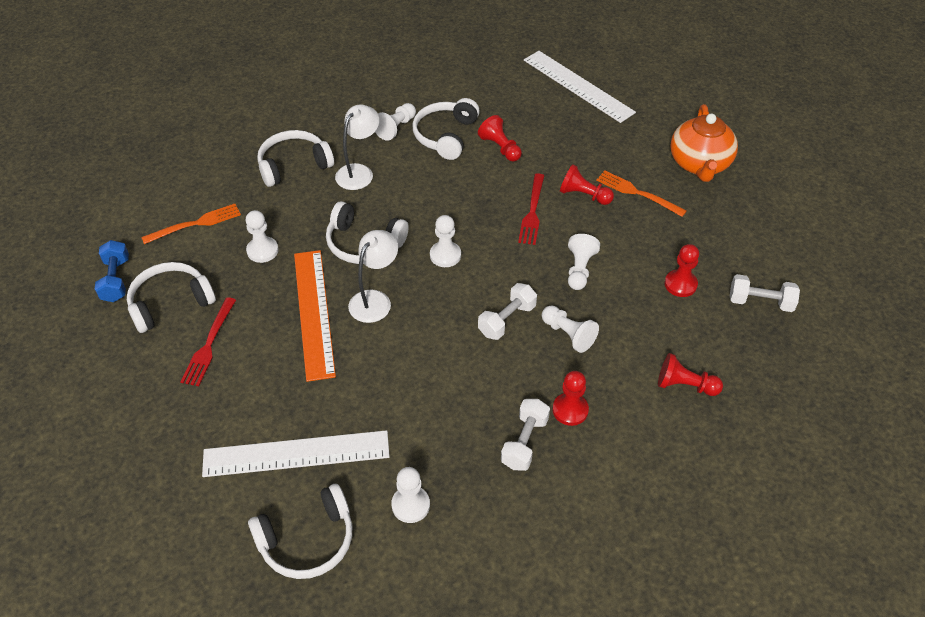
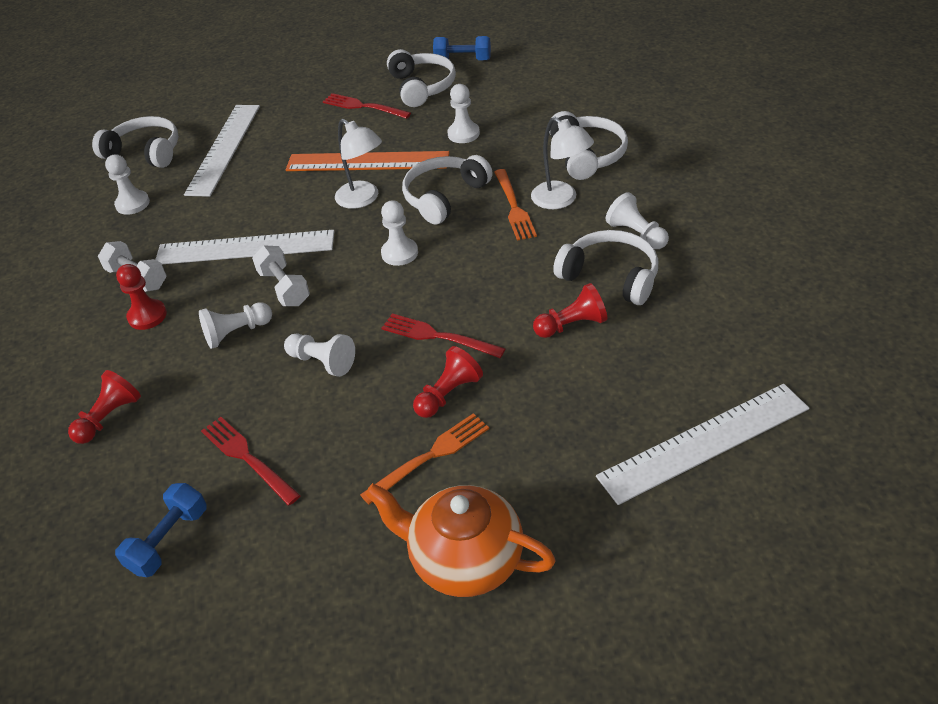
camera: 110 degrees right, 5 degrees down
orange fork [141,204,241,244] -> orange fork moved to [494,169,537,241]
white headphones [248,484,352,579] -> white headphones turned 120 degrees clockwise [92,116,179,168]
red pawn [665,244,699,297] -> red fork [201,417,301,506]
white dumbbell [730,274,800,312] -> blue dumbbell [115,483,207,577]
none -> white ruler [155,230,334,264]

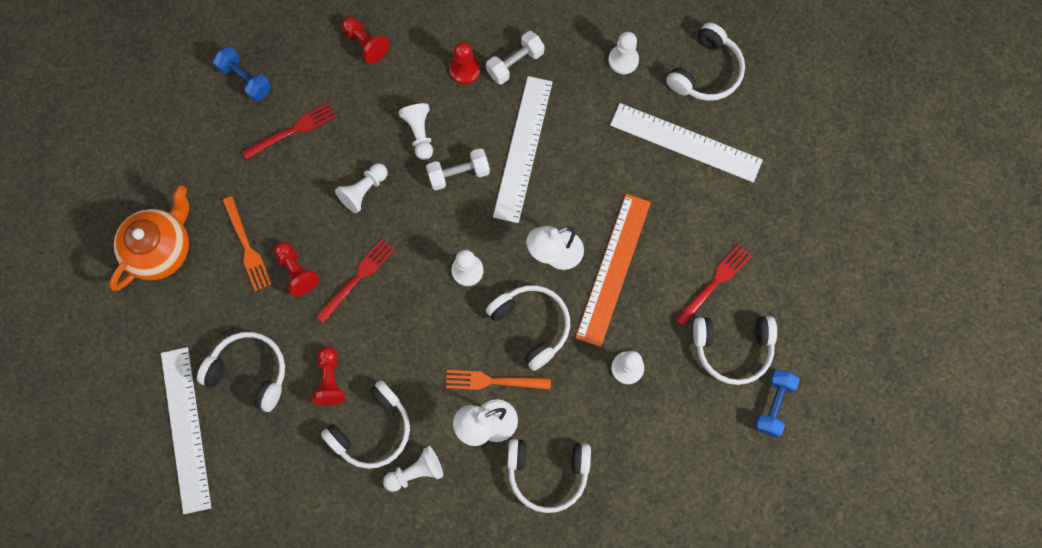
camera: 100 degrees right, 30 degrees up
none -> white headphones [197,332,285,412]

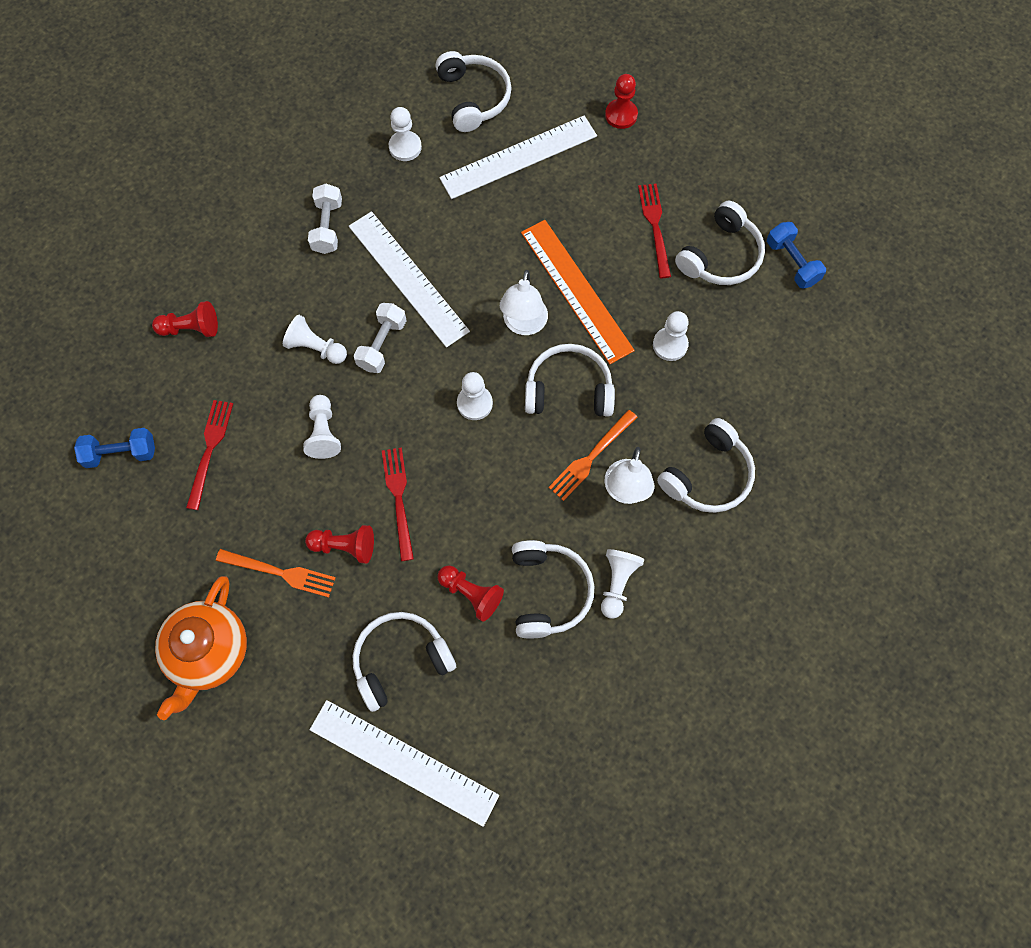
camera: 50 degrees left, 5 degrees down
orange teapot [109,186,189,291] -> orange teapot turned 150 degrees counterclockwise [155,576,247,720]
red pawn [450,42,480,84] -> red pawn moved to [605,74,638,129]

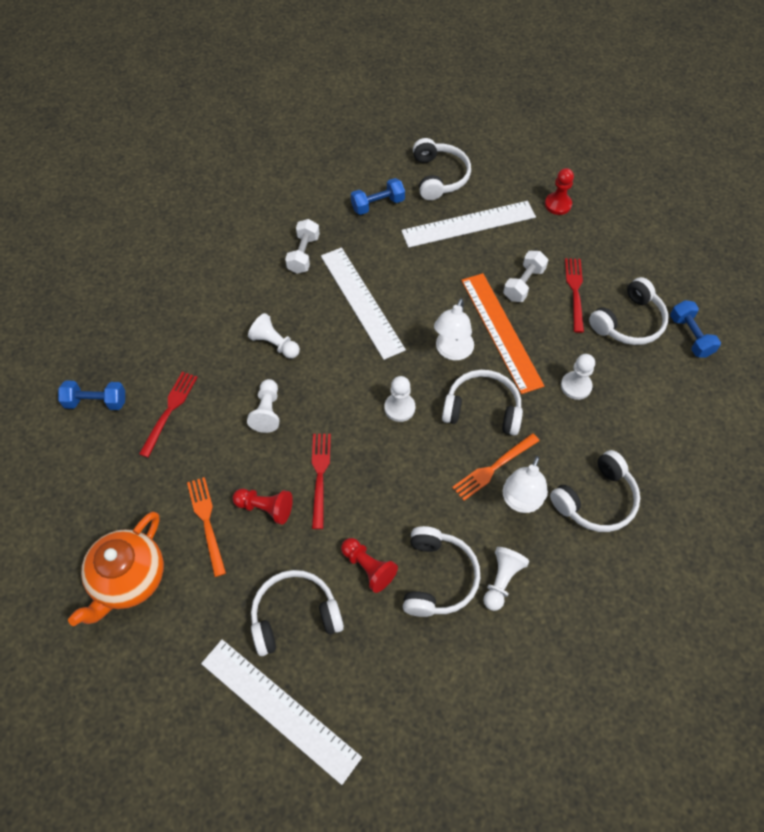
camera: 10 degrees right, 10 degrees down
red pawn [152,301,218,337] -> none
orange fork [216,549,336,598] -> orange fork turned 135 degrees counterclockwise [187,477,226,577]
white dumbbell [354,303,407,373] -> white dumbbell moved to [503,251,548,302]
white pawn [388,107,422,161] -> blue dumbbell [351,178,405,215]

